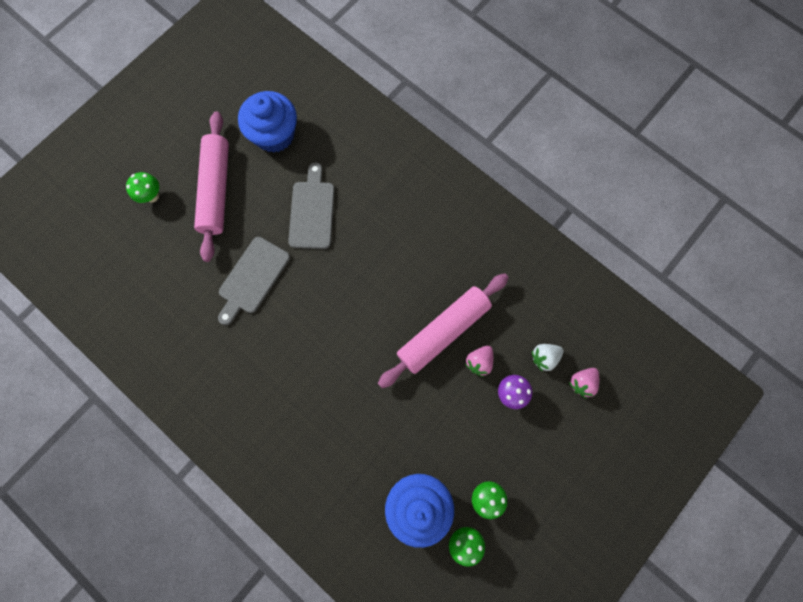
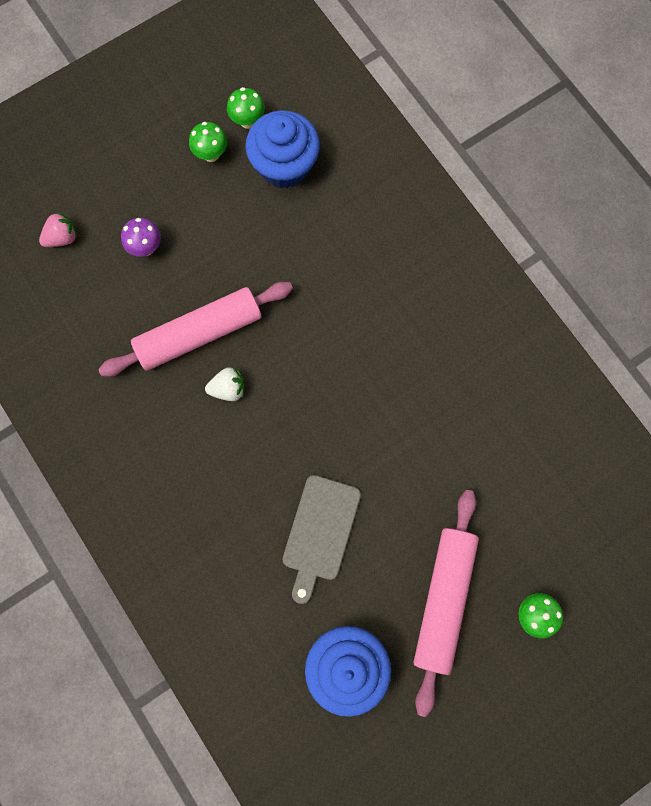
camera: 165 degrees left, 0 degrees up
grey cutting board [218,237,290,325] -> none
pink strawberry [465,346,493,377] -> none
white strawberry [532,344,564,372] -> white strawberry moved to [205,367,245,401]

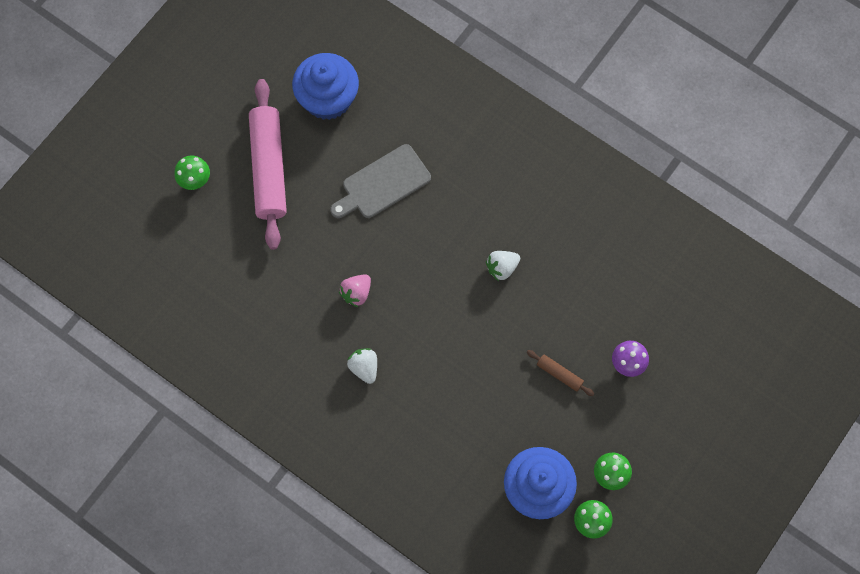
camera: 160 degrees right, 5 degrees down
pink strawberry [39,212,77,247] -> pink strawberry moved to [339,274,371,307]
pink rolling pin [98,282,293,377] -> none
grey cutting board [282,475,361,604] -> grey cutting board turned 120 degrees counterclockwise [331,144,431,218]
none -> white strawberry [347,348,377,384]
none -> brown rolling pin [526,350,594,396]

